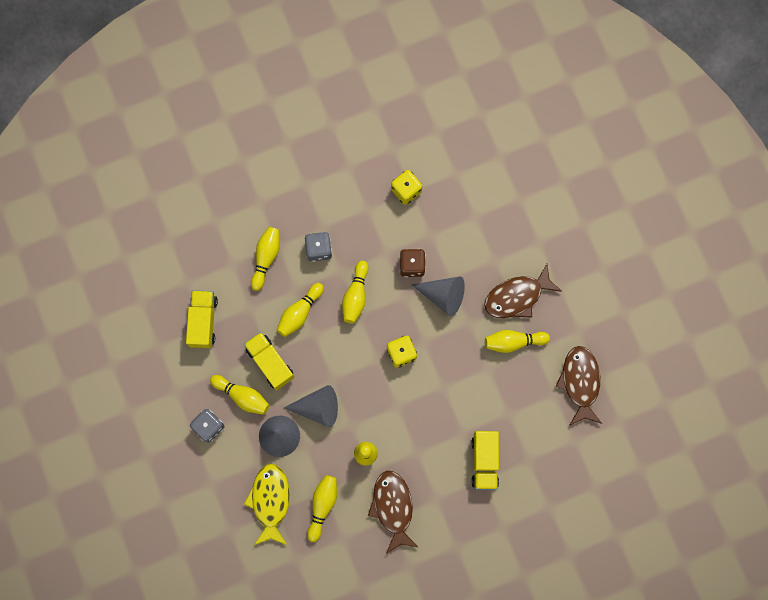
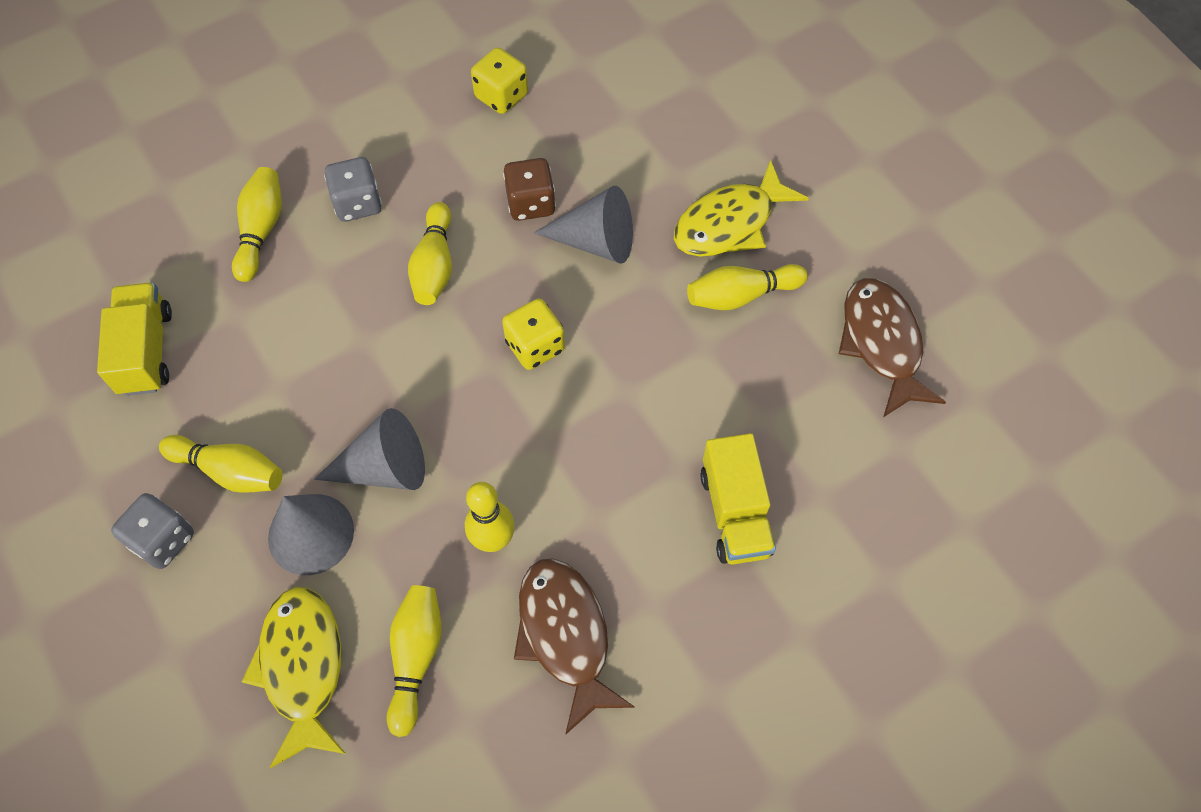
camera: 10 degrees left, 15 degrees down
yellow truck [244,332,294,390] -> none
yellow bowling pin [277,283,324,337] -> none
brown fish [484,264,562,318] -> yellow fish [674,160,809,257]

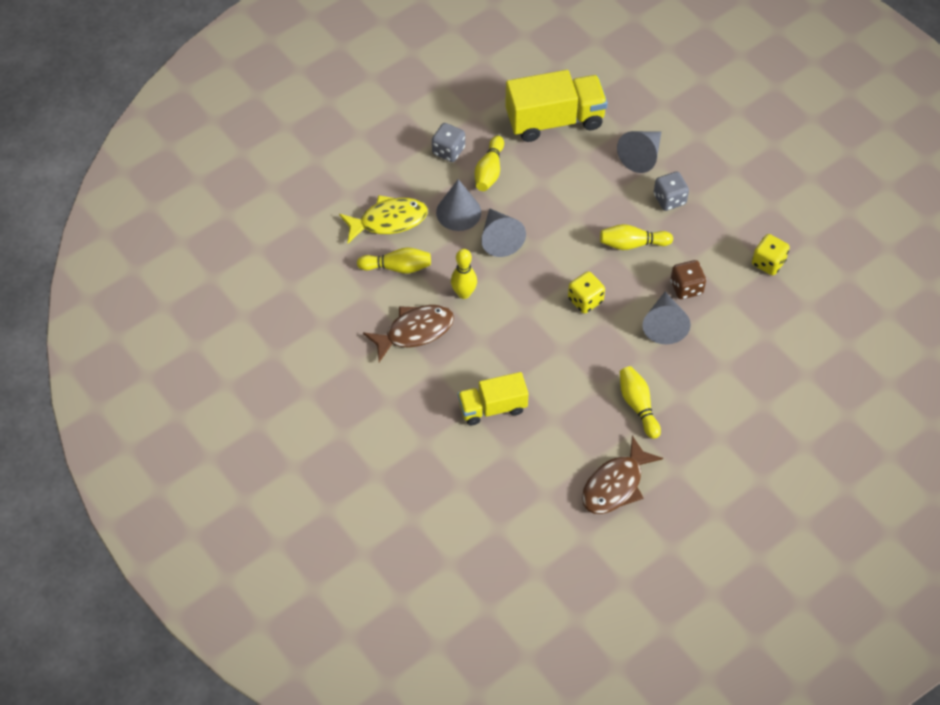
camera: 85 degrees right, 5 degrees down
yellow truck [97,283,172,396] -> yellow truck [505,70,608,142], size x1.60
yellow bowling pin [232,167,282,282] -> grey cone [617,131,661,173]
yellow fish [674,160,809,257] -> none
brown fish [839,278,946,417] -> brown fish turned 150 degrees clockwise [582,435,663,514]

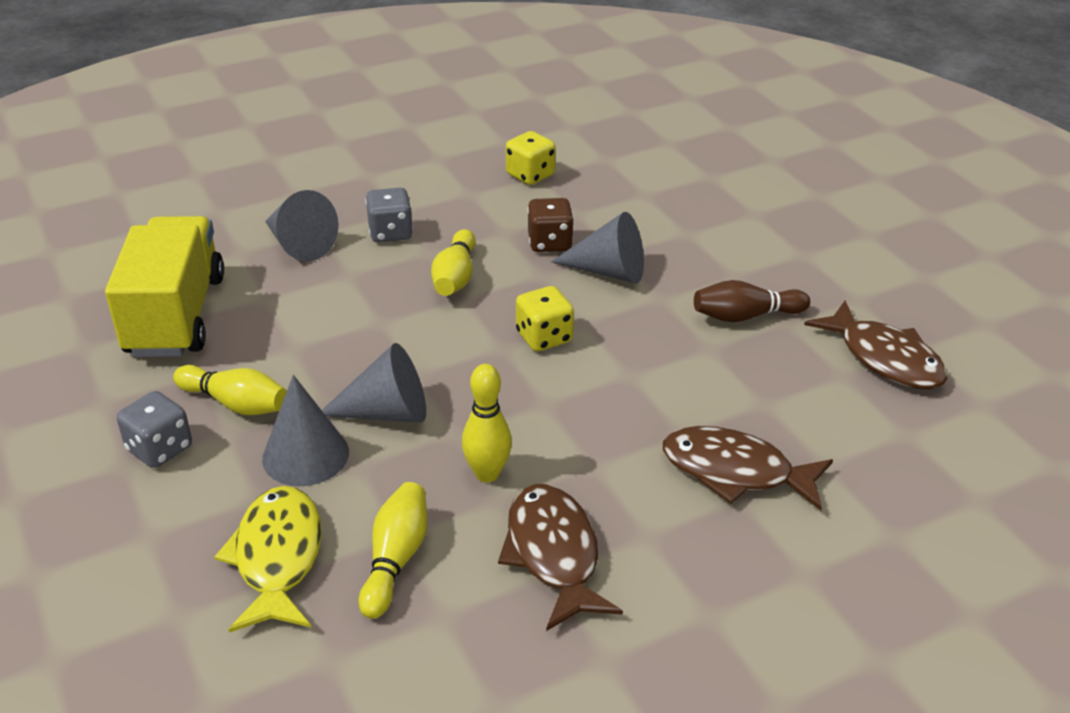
camera: 80 degrees left, 20 degrees down
yellow truck [458,372,528,426] -> brown fish [663,426,833,510]
yellow bowling pin [620,366,661,439] -> brown bowling pin [694,280,810,322]

